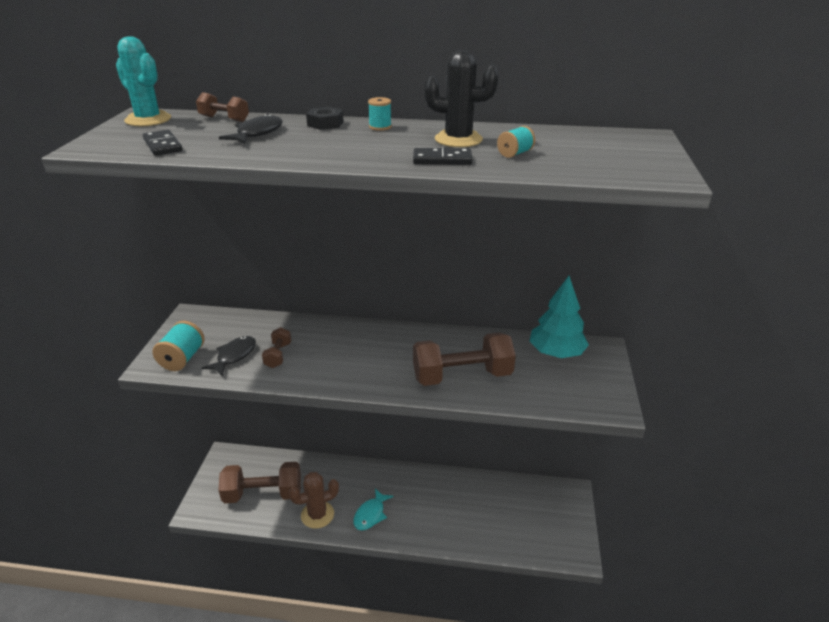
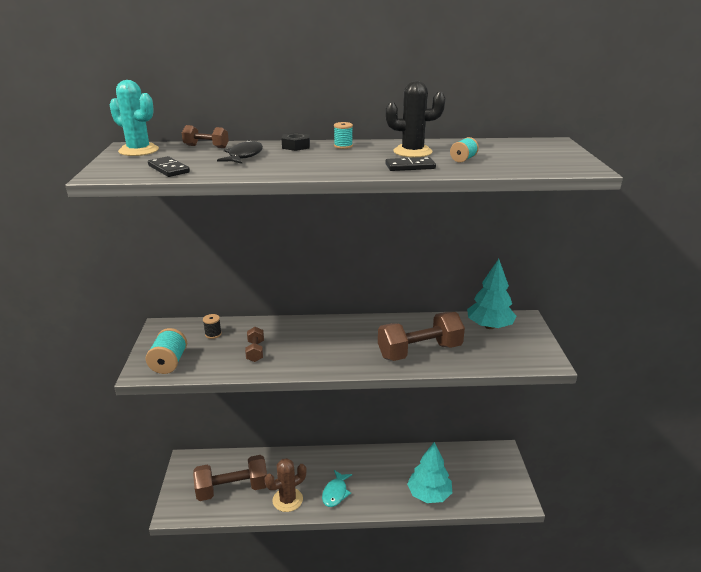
camera: 10 degrees left, 5 degrees down
black fish [202,336,256,376] -> none
none -> black spool [203,314,222,339]
none -> turquoise tree [407,442,452,503]

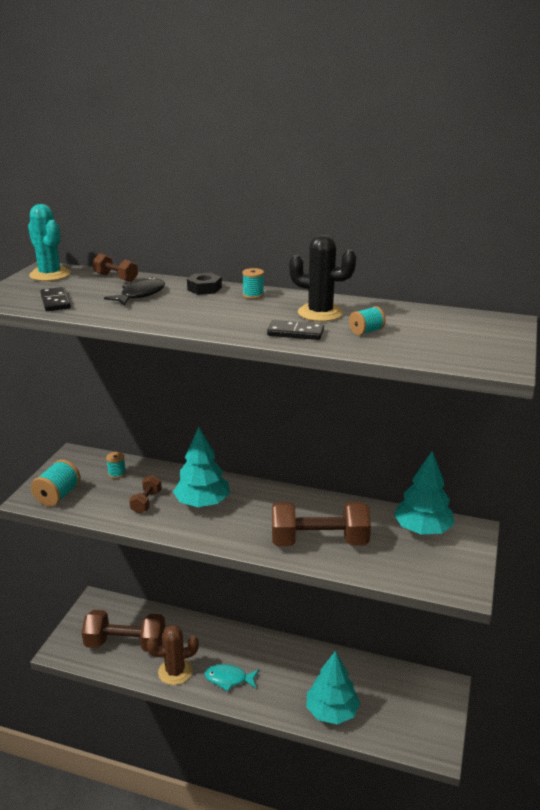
camera: 20 degrees right, 0 degrees up
black spool [203,314,222,339] -> turquoise spool [106,452,126,479]
turquoise fish [322,470,352,507] -> turquoise fish turned 60 degrees clockwise [205,664,259,692]
none -> turquoise tree [173,427,230,507]

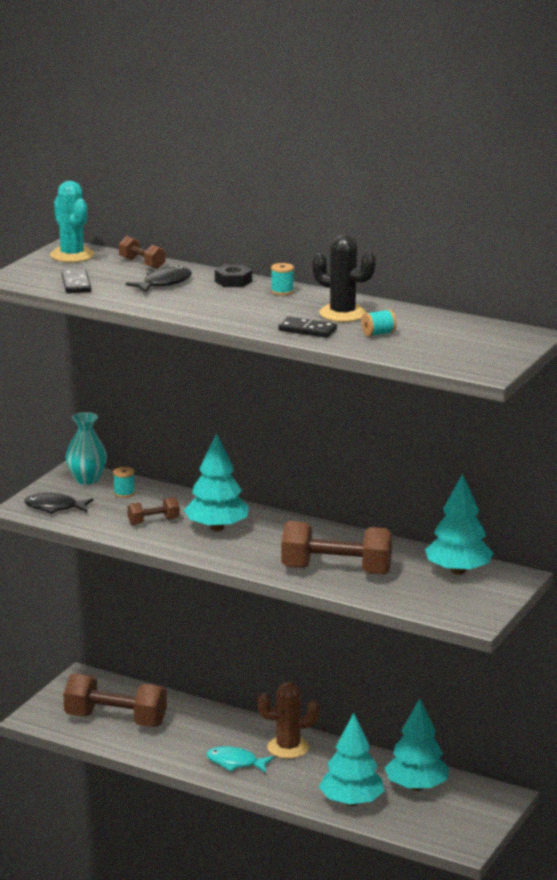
camera: 10 degrees right, 5 degrees down
turquoise spool [31,459,81,507] -> black fish [24,493,93,514]
brown dumbbell [129,475,162,514] -> brown dumbbell turned 45 degrees clockwise [127,497,180,525]
brown cactus [147,625,199,685] -> brown cactus moved to [258,682,320,759]
none -> turquoise vase [66,412,107,485]
none -> turquoise tree [385,699,449,791]

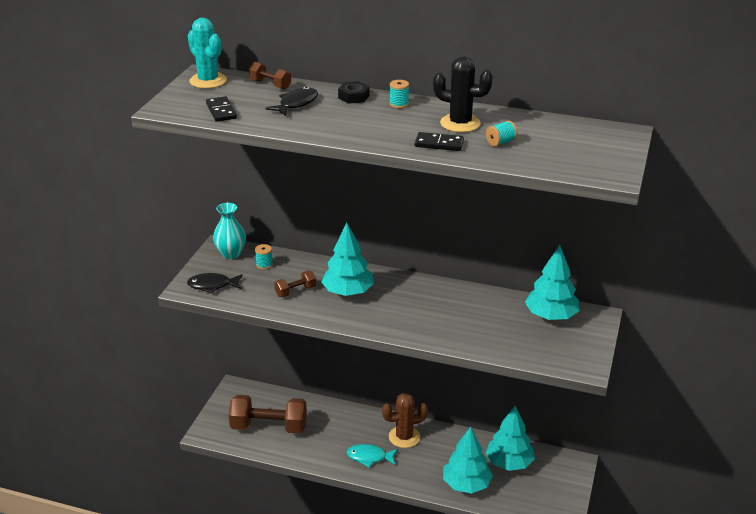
camera: 10 degrees left, 10 degrees up
brown dumbbell [281,521,392,575] -> none

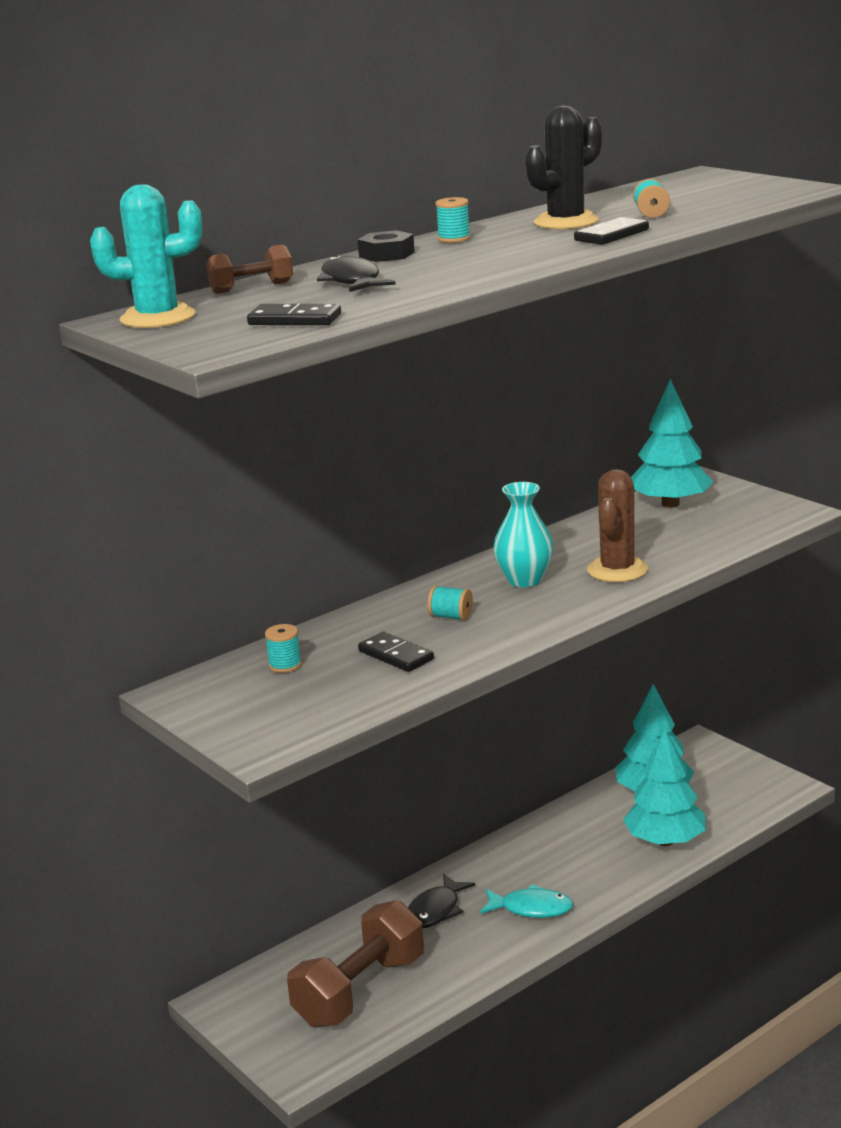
camera: 55 degrees left, 10 degrees down
black fish [187,273,243,294] -> black fish moved to [408,874,475,928]
turquoise vase [213,203,246,259] -> turquoise vase moved to [493,482,554,587]
brown dumbbell [274,271,316,297] -> black domino [358,632,434,672]
turquoise tree [321,223,374,296] -> turquoise spool [428,585,473,621]
turquoise fish [347,444,398,467] -> turquoise fish turned 120 degrees counterclockwise [480,885,573,918]
brown cactus [382,393,428,448] -> brown cactus moved to [587,469,648,582]

